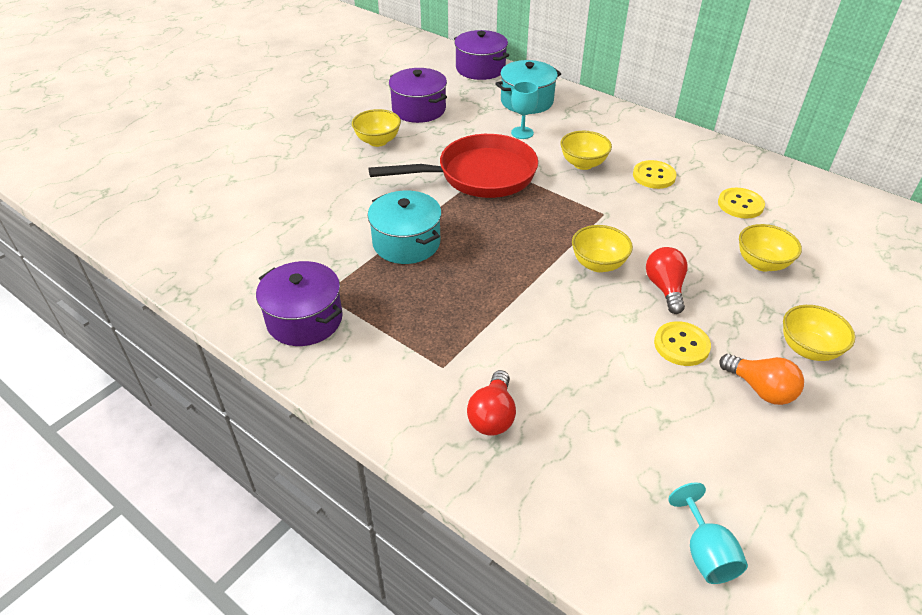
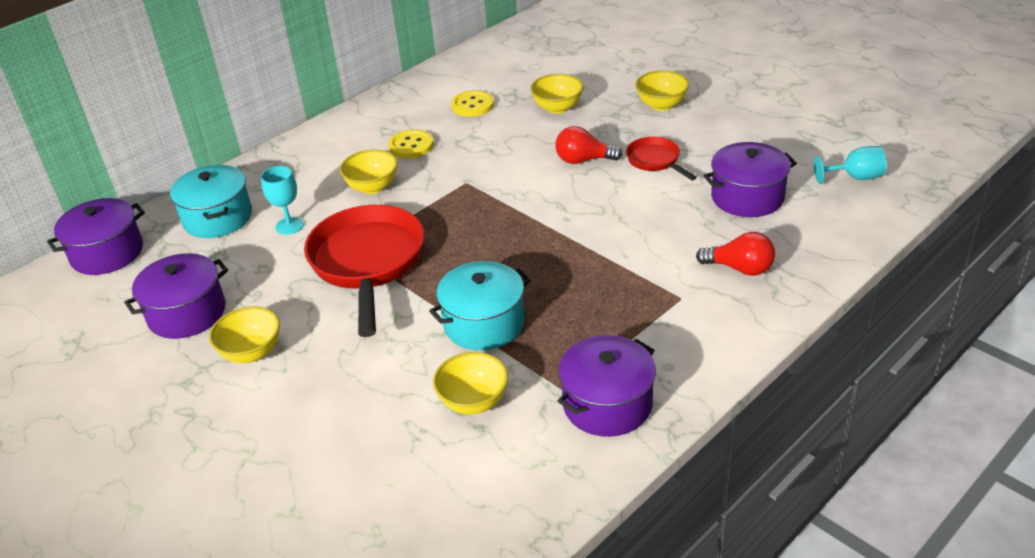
camera: 80 degrees left, 5 degrees down
yellow bowl [572,225,633,272] -> yellow bowl moved to [433,352,508,414]
yellow button [654,321,711,366] -> red pan [626,137,697,180]
orange light bulb [719,354,804,405] -> none
none -> purple pot [703,142,797,217]

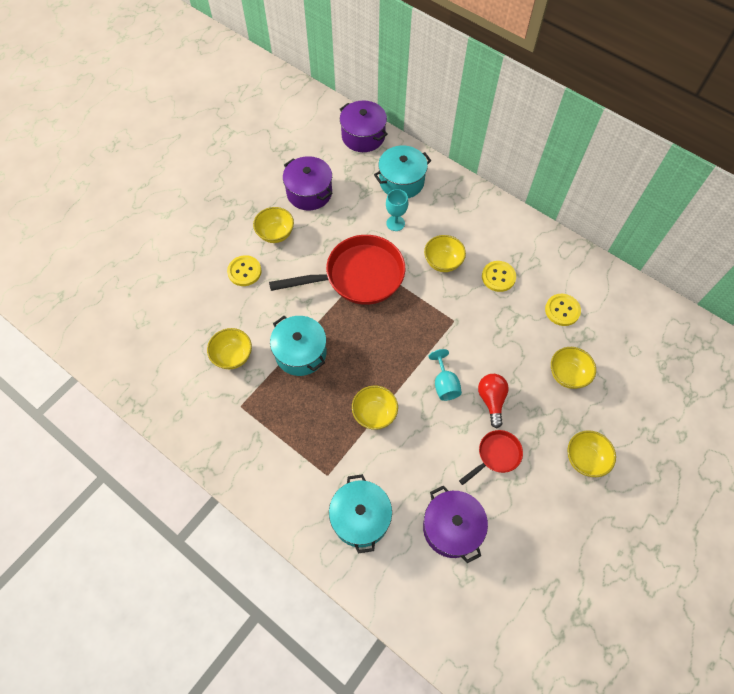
camera: 80 degrees right, 25 degrees up
purple pot [558,335,656,437] -> none
red light bulb [696,232,775,276] -> turquoise pot [329,474,392,553]
turquoise goblet [814,146,887,184] -> turquoise goblet moved to [428,349,462,401]
none -> yellow button [227,255,261,286]
none -> yellow bowl [352,385,398,430]

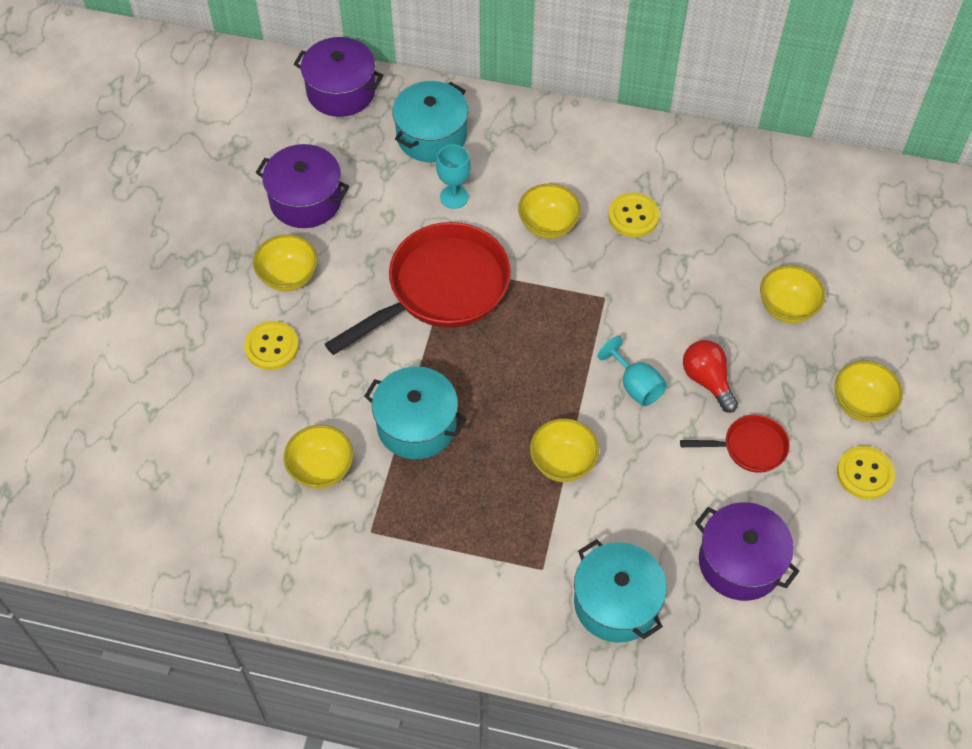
camera: 25 degrees left, 5 degrees down
red pan [459,430,523,485] -> red pan turned 60 degrees clockwise [680,415,790,473]
yellow button [545,294,581,326] -> yellow button moved to [837,446,895,500]

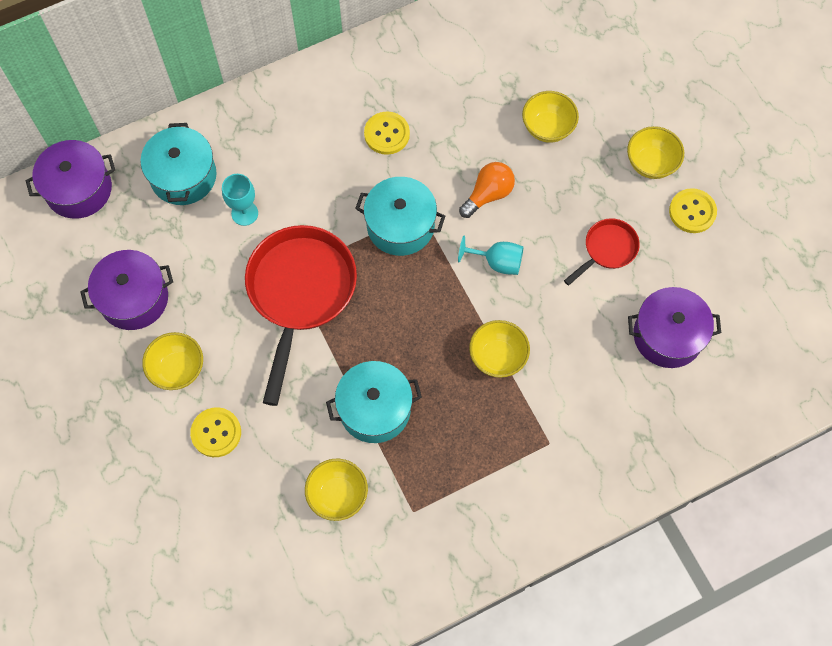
camera: 40 degrees left, 10 degrees up
yellow bowl [518,184,581,239] -> none
turquoise pot [574,539,667,643] -> turquoise pot moved to [355,177,445,256]
red light bulb [683,340,738,413] -> none
none -> orange light bulb [459,162,515,218]

